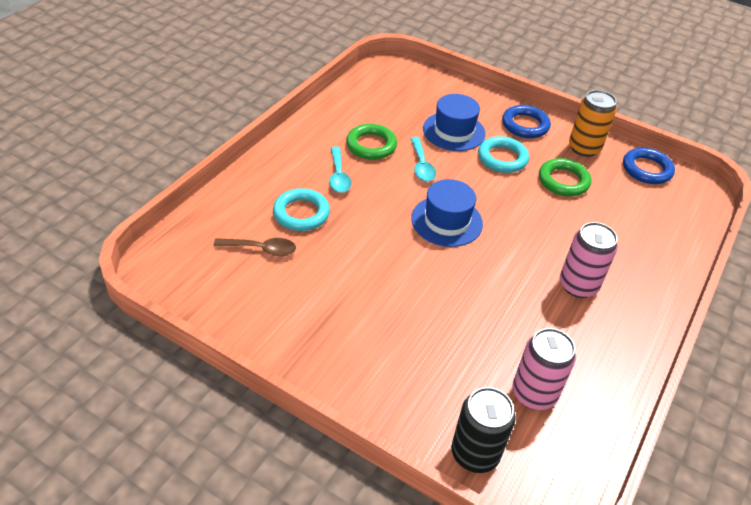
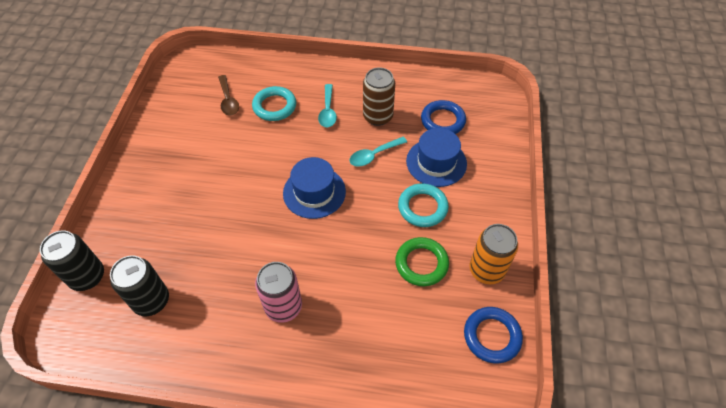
camera: 70 degrees right, 10 degrees up
turquoise spoon [329,146,351,193] -> turquoise spoon turned 60 degrees counterclockwise [318,84,337,127]
green ring [346,124,397,160] -> brown can [363,67,395,126]
blue ring [502,105,551,138] -> blue ring moved to [421,100,466,134]
pink can [512,328,576,410] -> black can [110,255,169,316]

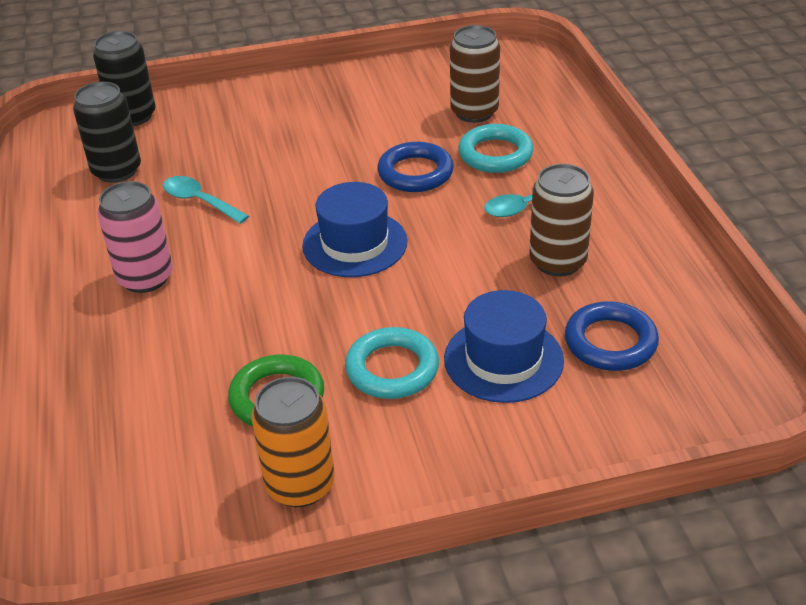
camera: 70 degrees right, 15 degrees down
brown spoon [218,75,239,116] -> brown can [450,25,500,123]
turquoise spoon [349,137,407,167] -> turquoise spoon moved to [163,176,249,224]
blue ring [464,307,523,363] -> blue ring moved to [377,142,454,192]

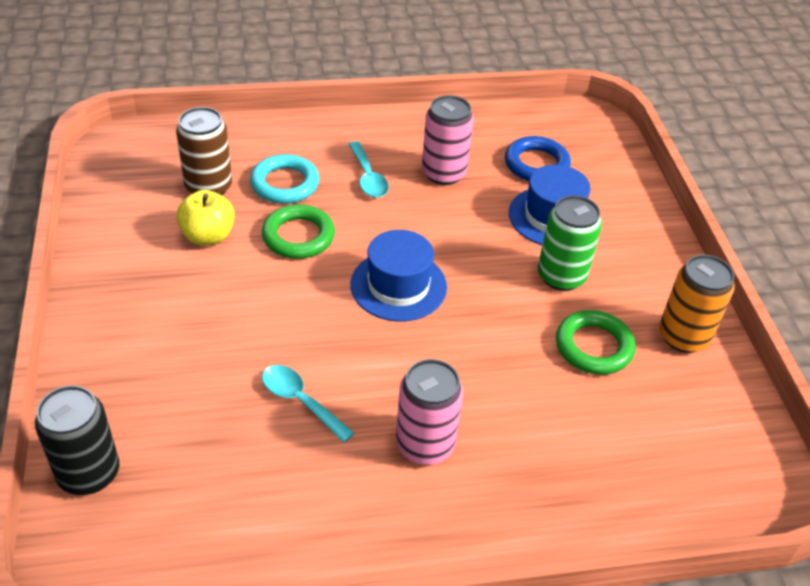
camera: 90 degrees left, 5 degrees up
black can [73,82,141,183] -> none
turquoise spoon [163,176,249,224] -> turquoise spoon turned 90 degrees clockwise [262,365,354,443]
turquoise ring [345,327,439,399] -> green can [538,195,602,291]
blue ring [377,142,454,192] -> green ring [262,204,335,259]
brown can [529,164,594,277] -> pink can [422,95,474,185]
none -> yellow apple [176,190,235,245]

